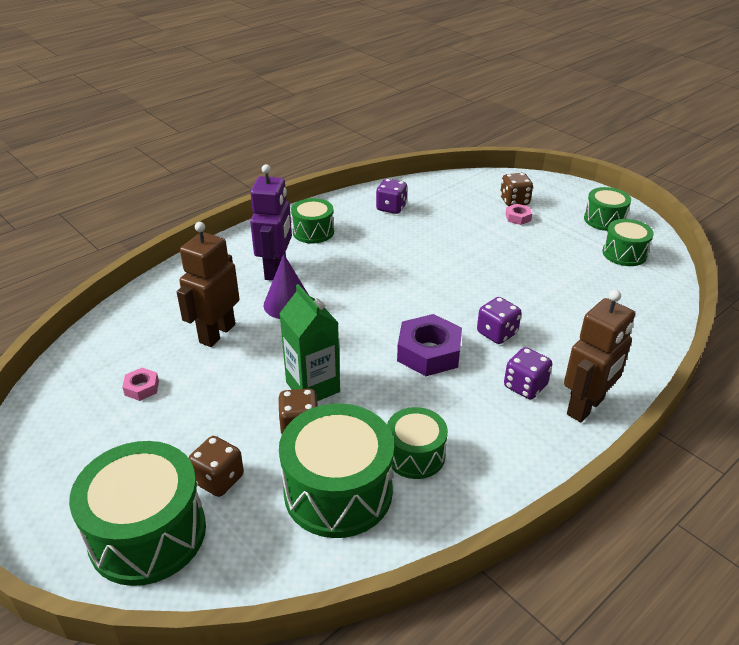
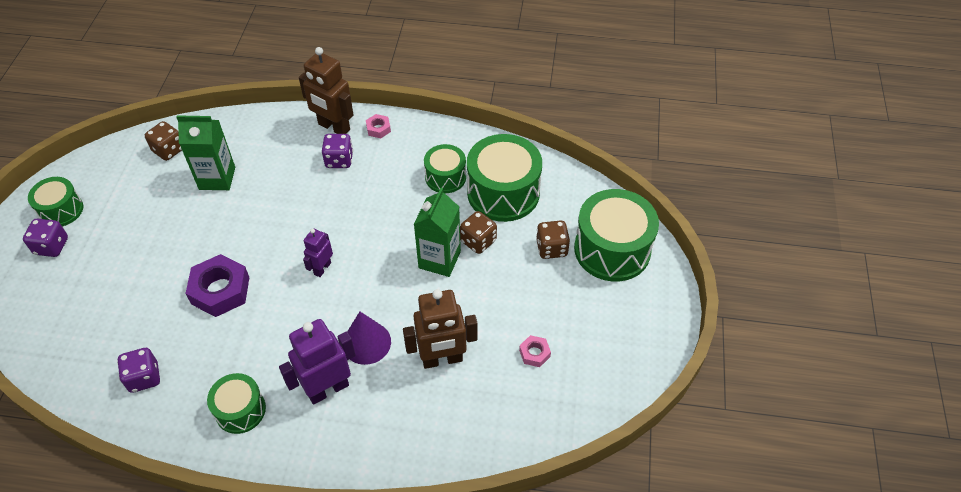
camera: 130 degrees left, 15 degrees up
purple nut [397,314,462,376] -> purple nut moved to [185,254,250,317]
purple dice [477,297,521,344] -> purple dice moved to [23,219,68,257]
brown dice [500,173,533,206] -> brown dice moved to [145,121,182,161]
pink nut [505,204,532,225] -> pink nut moved to [366,114,391,139]
brown robot [564,290,635,422] -> brown robot turned 150 degrees counterclockwise [299,47,354,134]
green drum [602,219,654,266] -> none
none -> green carton [176,115,235,190]
none -> purple robot [303,228,333,277]

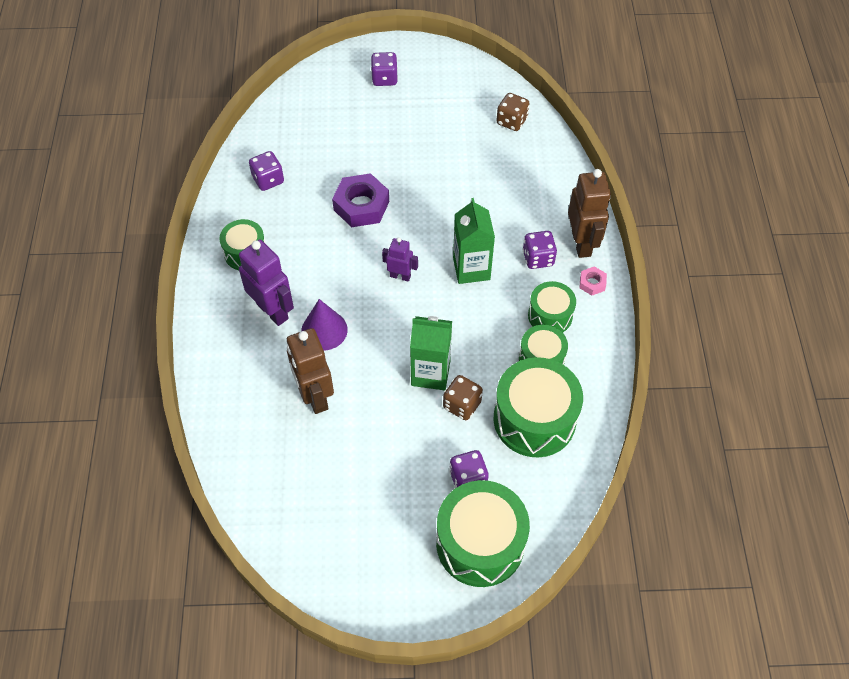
camera: 80 degrees right, 5 degrees up
green drum [28,177,83,226] -> green drum moved to [528,281,576,333]
green carton [176,115,235,190] -> green carton moved to [453,198,495,284]
brown robot [299,47,354,134] -> brown robot turned 150 degrees clockwise [568,169,611,258]
pink nut [519,335,551,367] -> none
brown dice [536,220,570,259] -> purple dice [449,450,489,488]

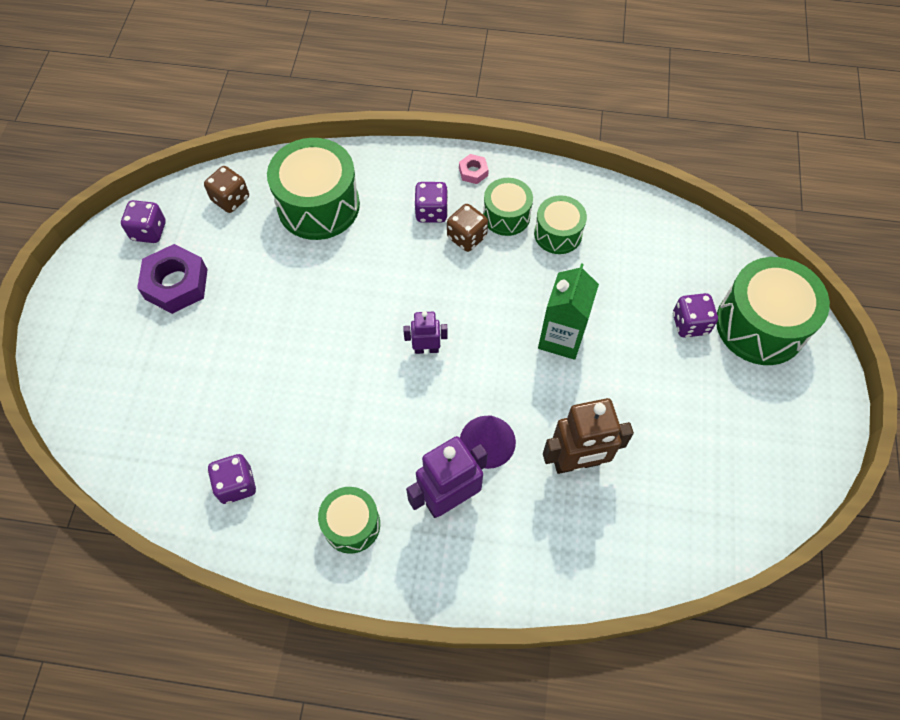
camera: 80 degrees left, 5 degrees up
purple nut [332,173,389,227] -> purple nut moved to [137,244,208,314]
purple dice [371,52,398,86] -> purple dice moved to [121,200,166,243]
purple robot [382,237,418,282] -> purple robot turned 60 degrees clockwise [403,311,448,354]
brown dice [443,375,483,420] -> brown dice moved to [447,204,488,252]
green carton [453,198,495,284] -> none
green drum [494,357,583,457] -> green drum moved to [267,138,360,240]
brown robot [568,169,611,258] -> none

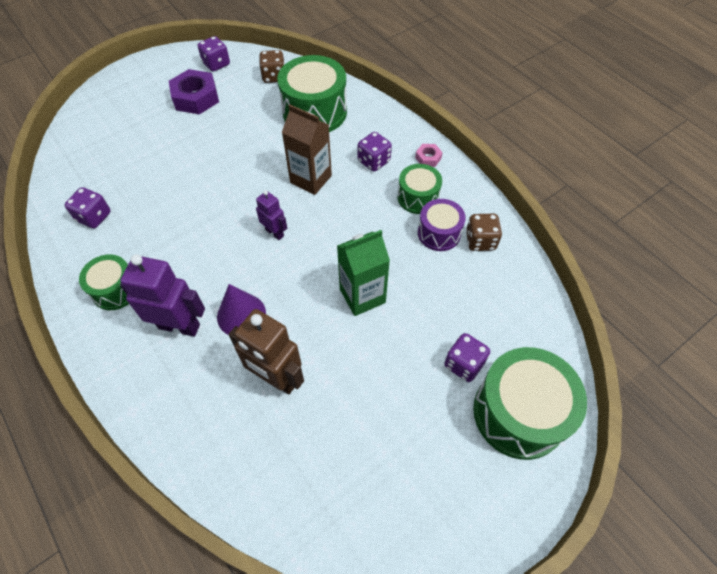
camera: 45 degrees right, 5 degrees down
brown dice [447,204,488,252] -> brown dice moved to [466,214,502,251]
green drum [534,195,587,254] -> purple drum [418,199,466,251]
none -> brown carton [282,105,332,195]

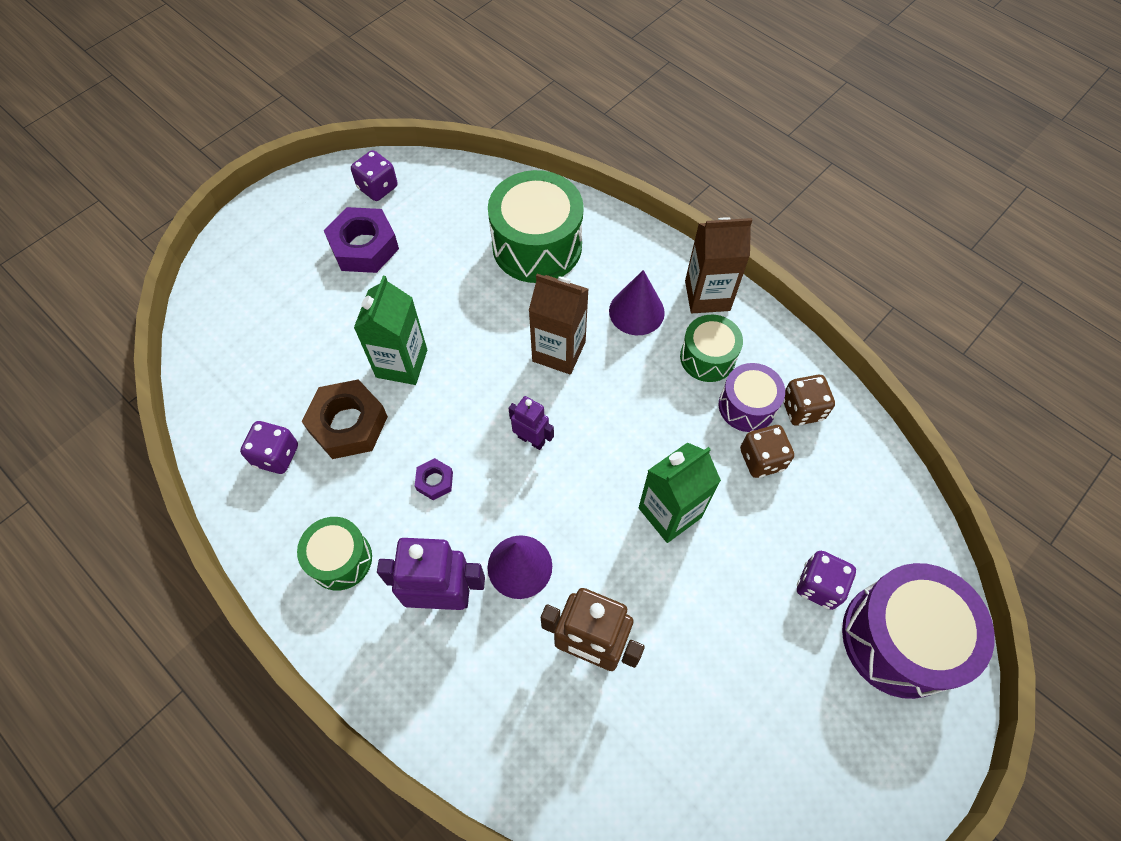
camera: 10 degrees left, 5 degrees up
brown dice [259,50,285,83] -> brown dice moved to [740,425,794,478]
purple dice [358,132,392,172] -> purple cone [609,270,665,335]
pink nut [415,144,443,167] -> brown carton [685,217,752,313]
green drum [473,347,587,460] -> purple drum [842,563,995,699]
none -> brown nut [302,379,388,459]
none -> green carton [354,276,427,385]
none -> purple nut [415,458,453,500]

